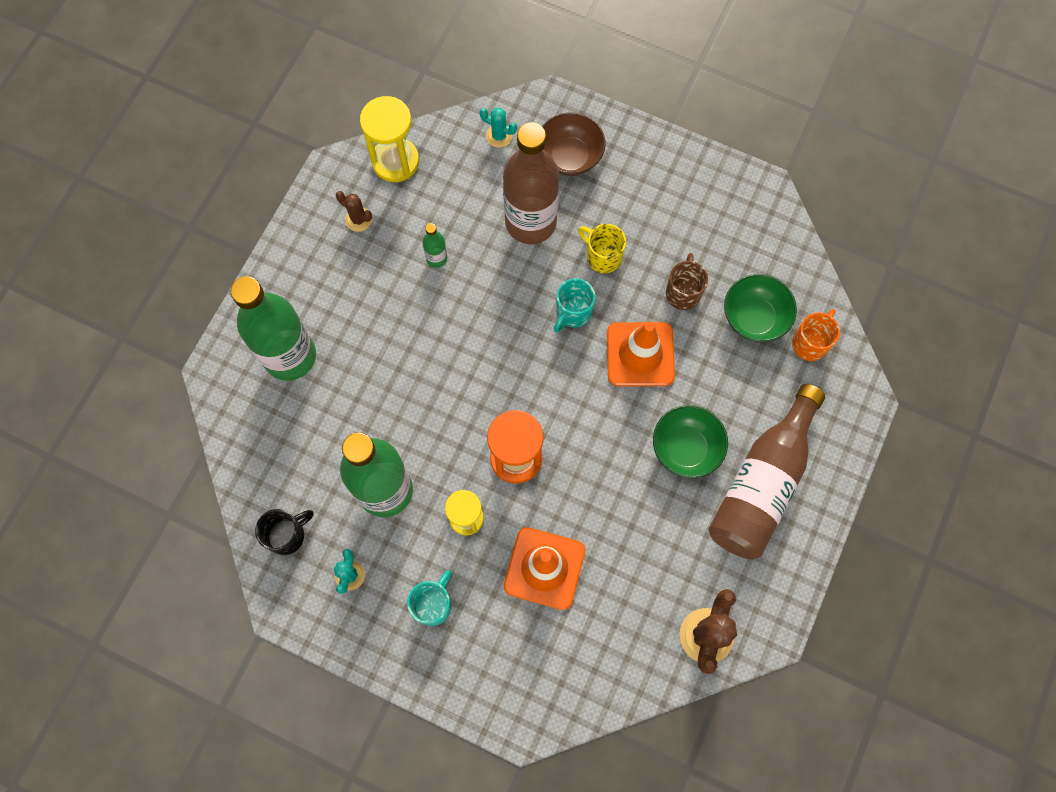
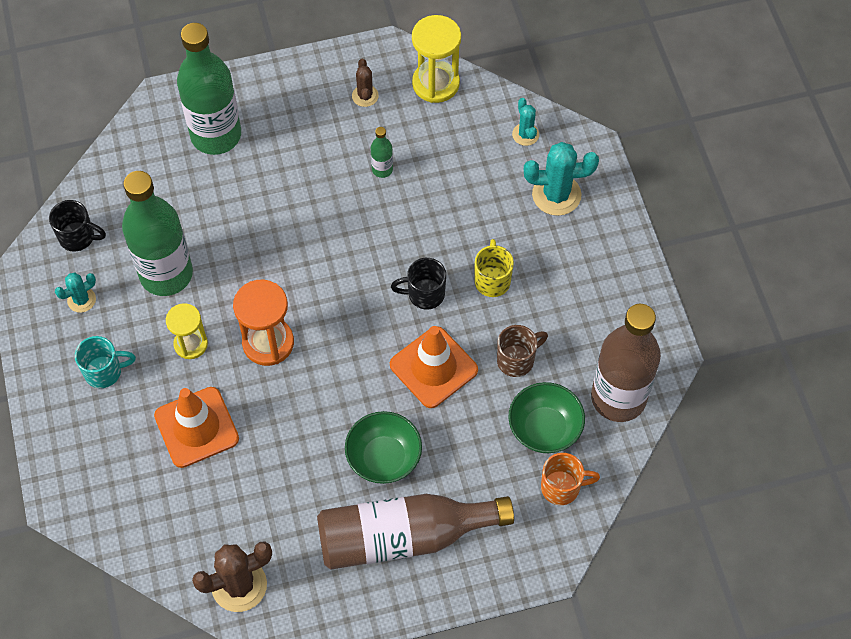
camera: 50 degrees right, 10 degrees down
brown bottle [503,122,559,244] -> brown bottle moved to [591,304,661,422]
brown bowl [542,113,606,176] -> turquoise cactus [524,142,599,216]
turquoise mug [554,278,595,332] -> black mug [391,258,446,309]

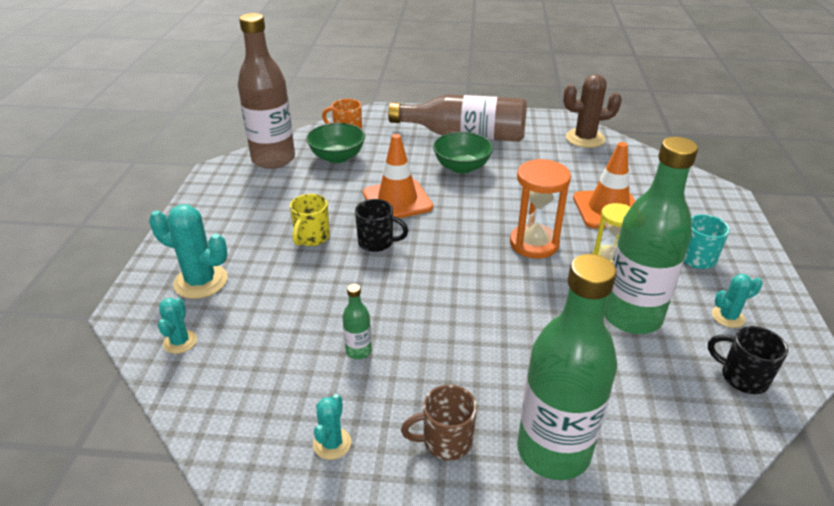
camera: 160 degrees left, 25 degrees down
brown cactus [352,58,379,107] -> turquoise cactus [313,394,351,460]
yellow hourglass [412,15,461,103] -> none
brown mug [497,325,548,377] -> brown mug moved to [401,385,477,460]

